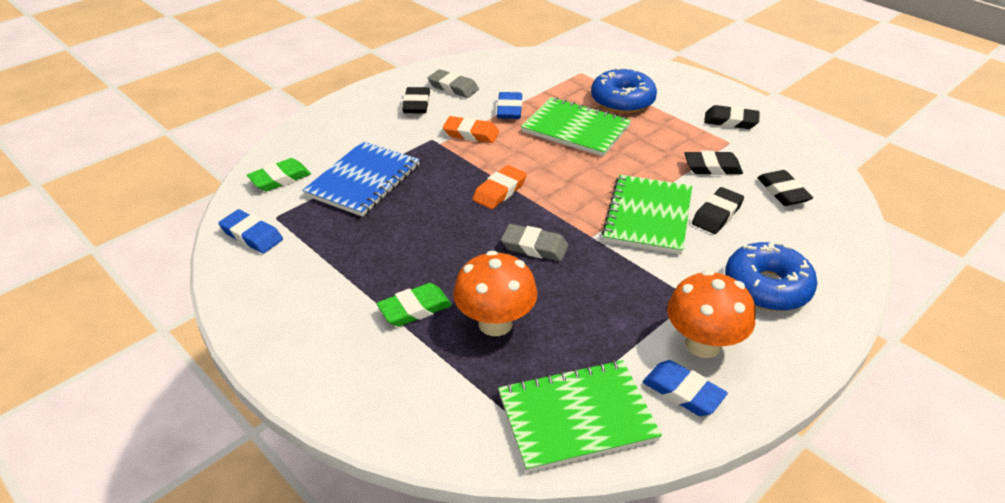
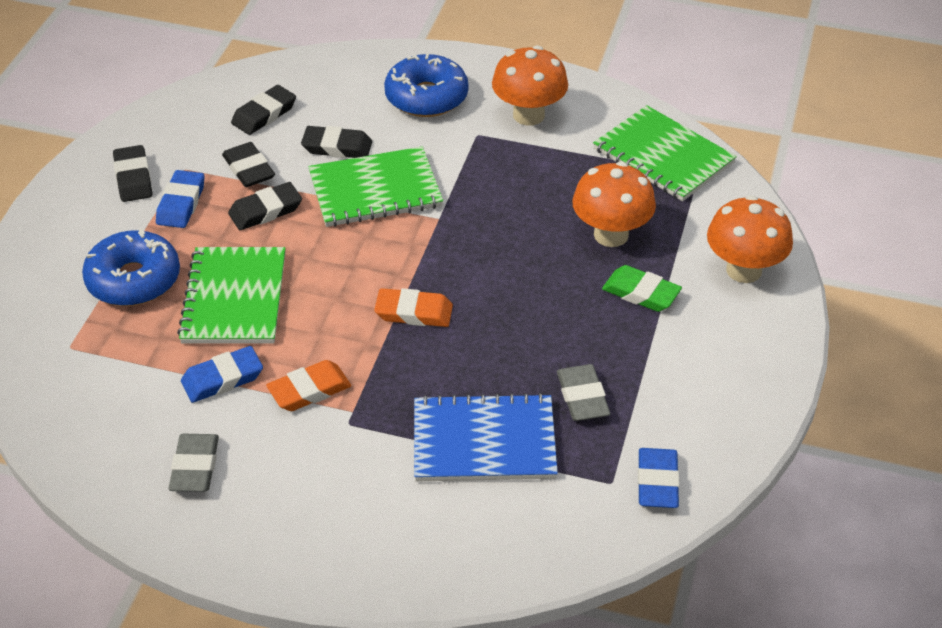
camera: 120 degrees left, 5 degrees up
green eraser [247,158,311,191] -> none
black eraser [402,87,430,113] -> black eraser moved to [228,182,302,230]
orange eraser [443,116,499,143] -> orange eraser turned 75 degrees clockwise [266,360,351,411]
grey eraser [501,224,568,261] -> grey eraser moved to [557,364,610,421]
blue eraser [643,360,728,416] -> blue eraser moved to [156,170,204,228]
none -> orange mushroom [707,195,793,283]

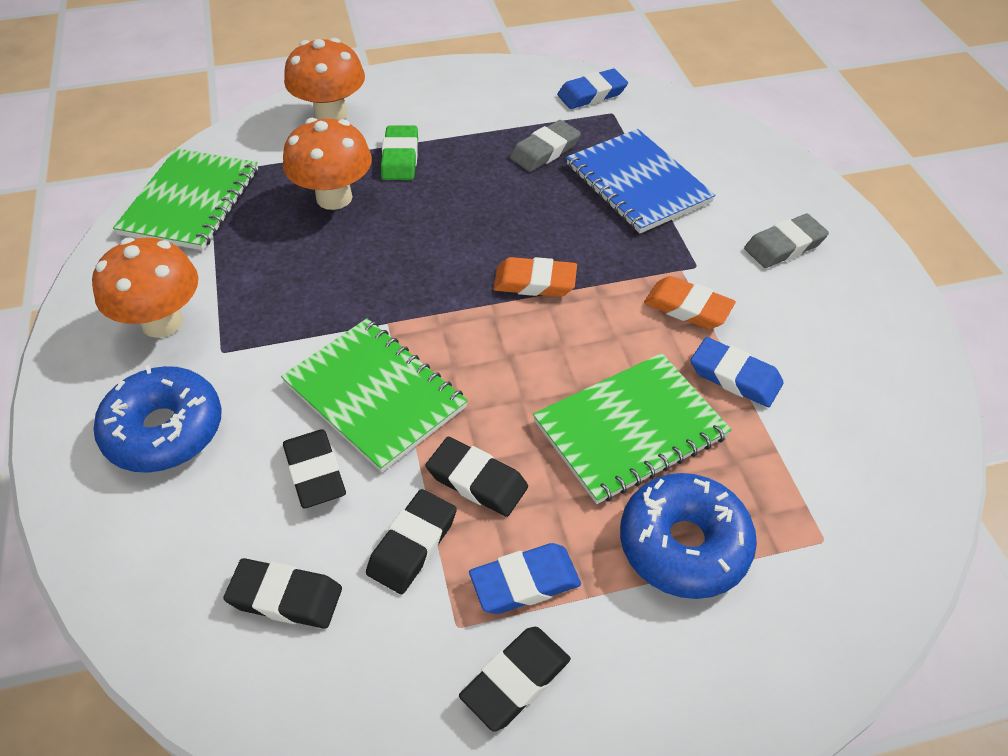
camera: 120 degrees left, 5 degrees up
grey eraser [169,434,219,492] -> grey eraser moved to [744,214,829,268]
orange eraser [374,288,453,327] -> orange eraser turned 60 degrees counterclockwise [493,257,577,297]

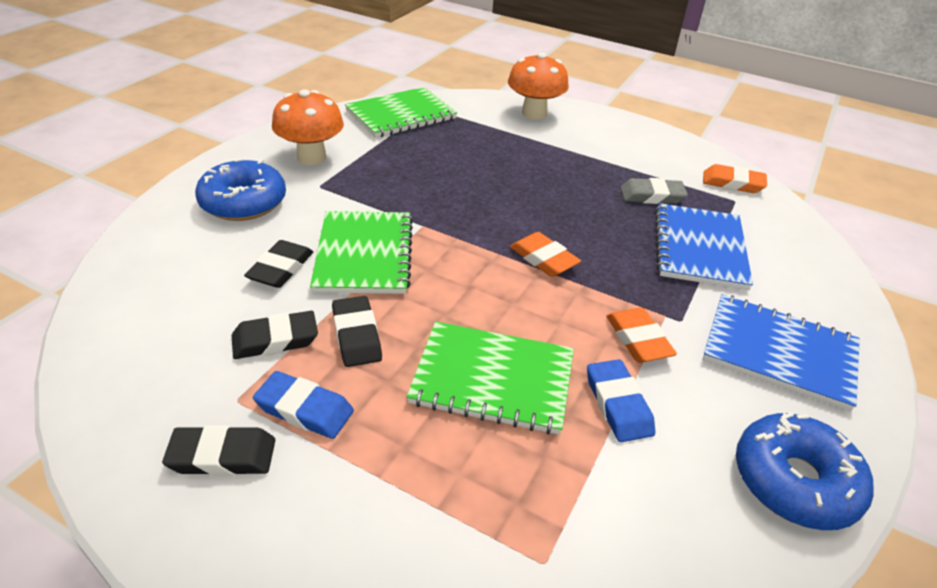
camera: 40 degrees right, 10 degrees down
black eraser [223,558,342,629] -> none
orange mushroom [283,118,372,210] -> none
green eraser [381,126,418,180] -> none
blue eraser [557,69,628,109] -> orange eraser [703,164,767,193]
blue donut [620,473,757,599] -> blue donut moved to [736,412,874,530]
grey eraser [744,214,829,268] -> blue notebook [703,294,860,411]

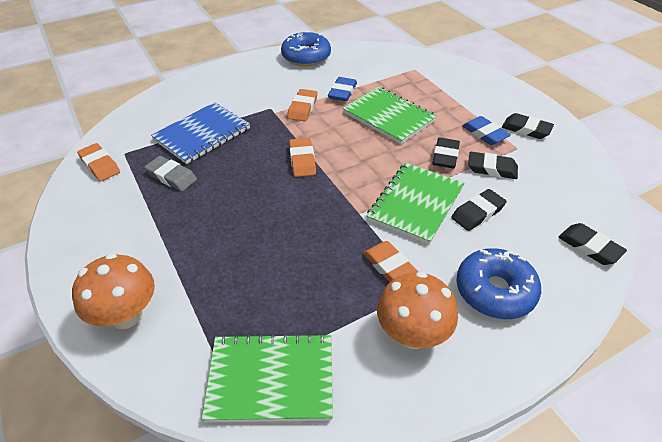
camera: 145 degrees left, 5 degrees up
blue notebook [703,294,860,411] -> none
none -> orange eraser [363,241,419,282]
none -> black eraser [559,223,627,265]

